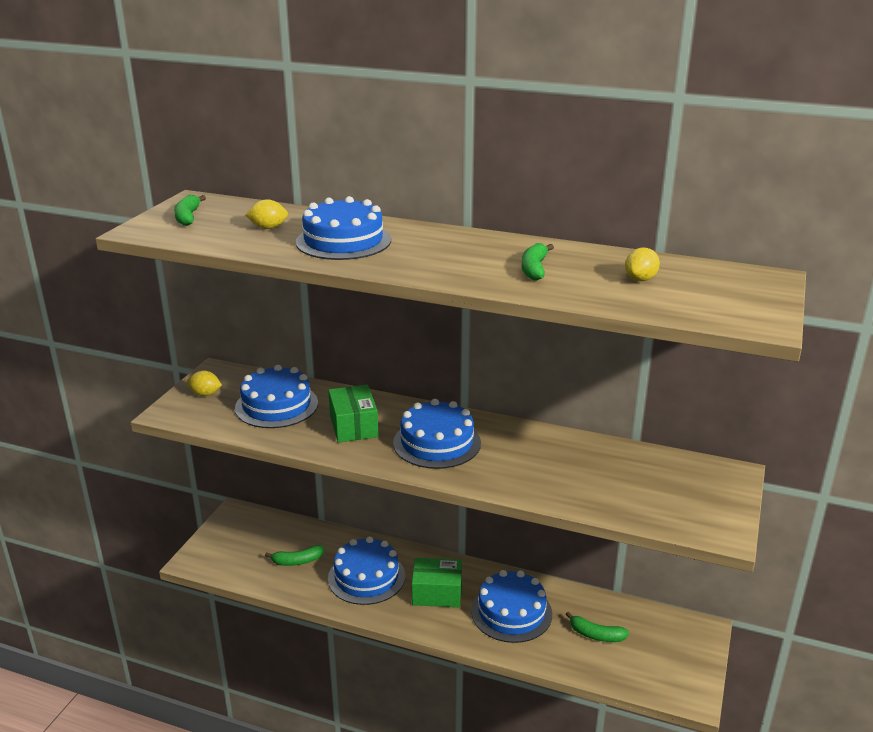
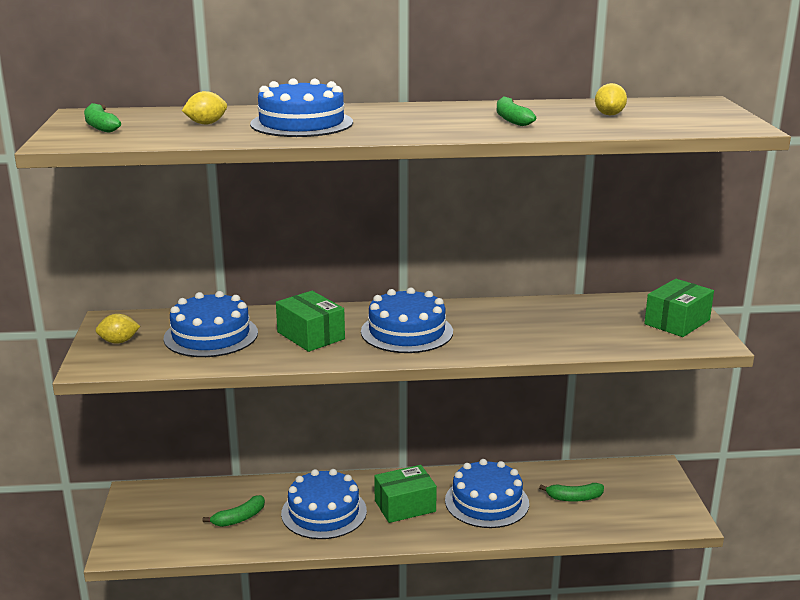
camera: 25 degrees left, 5 degrees down
none -> green box [644,279,714,337]

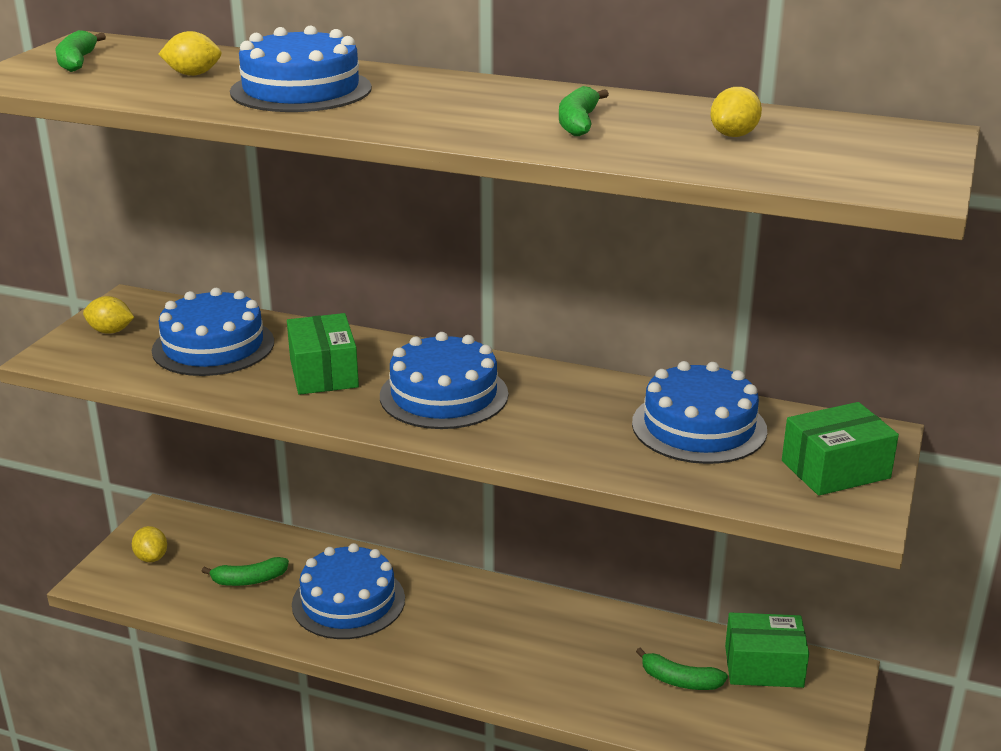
camera: 25 degrees right, 5 degrees up
green box [374,465,437,523] -> green box moved to [725,612,809,688]
blue cake [445,459,529,528] -> blue cake moved to [632,361,767,464]
none -> yellow lemon [132,526,167,562]

